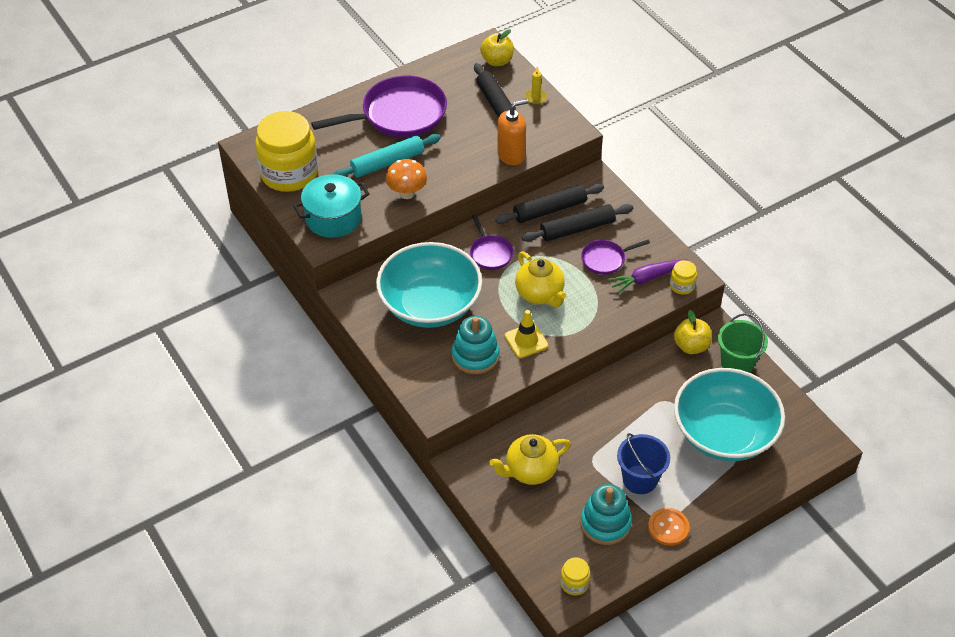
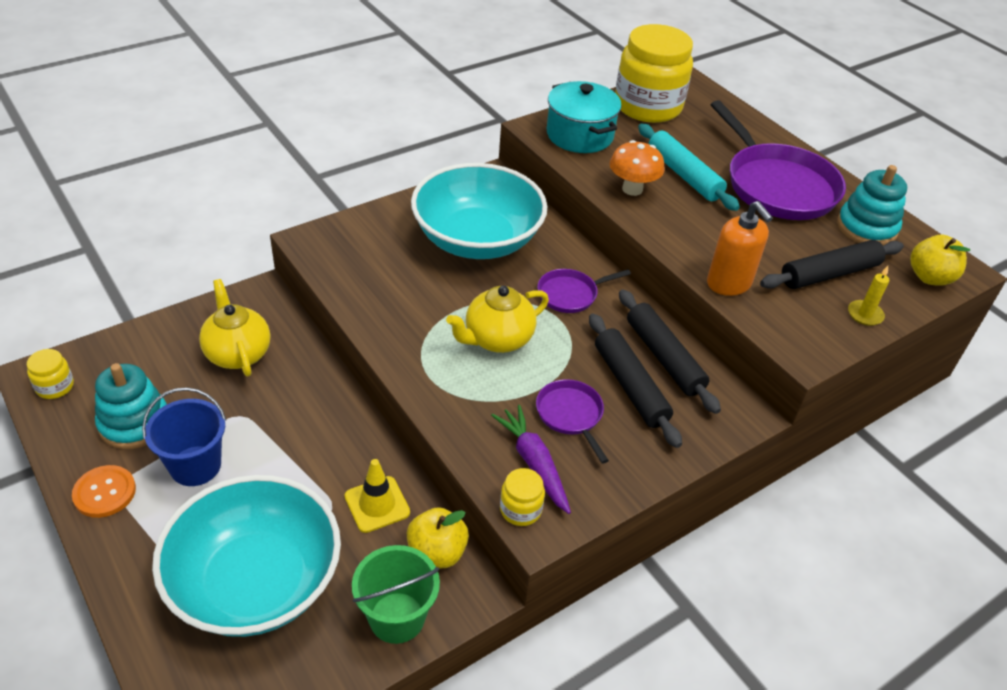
camera: 85 degrees right, 5 degrees down
turquoise stacking toy [452,316,500,374] -> turquoise stacking toy moved to [837,165,907,246]
yellow traffic cone [505,310,548,358] -> yellow traffic cone moved to [345,459,410,533]

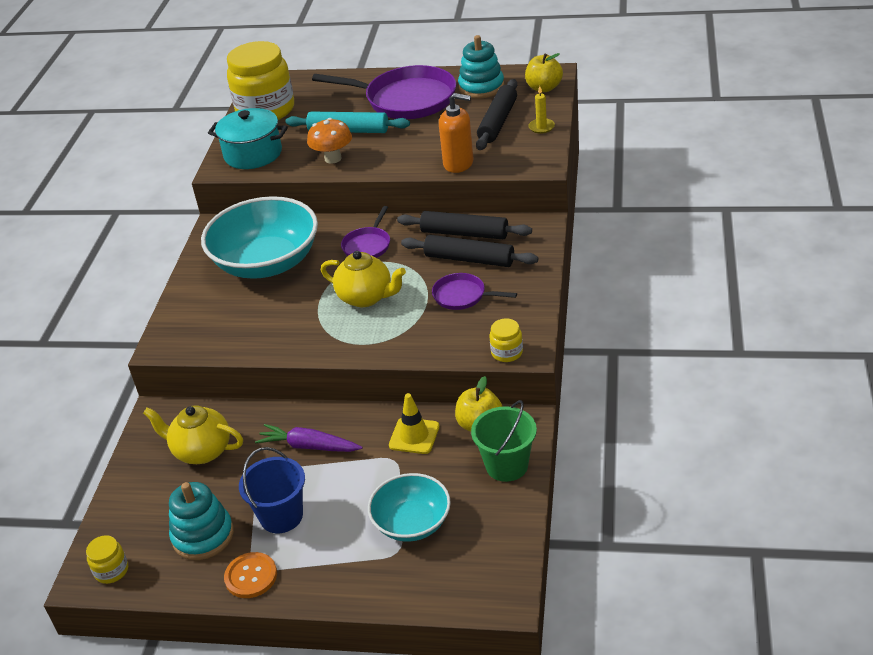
camera: 40 degrees left, 5 degrees down
turquoise bowl [152,475,341,637] -> turquoise bowl [368,473,451,542], size x0.58
yellow teapot [446,286,549,353] -> yellow teapot turned 75 degrees counterclockwise [321,251,406,307]
purple carrot [491,405,571,514] -> purple carrot moved to [255,424,362,452]

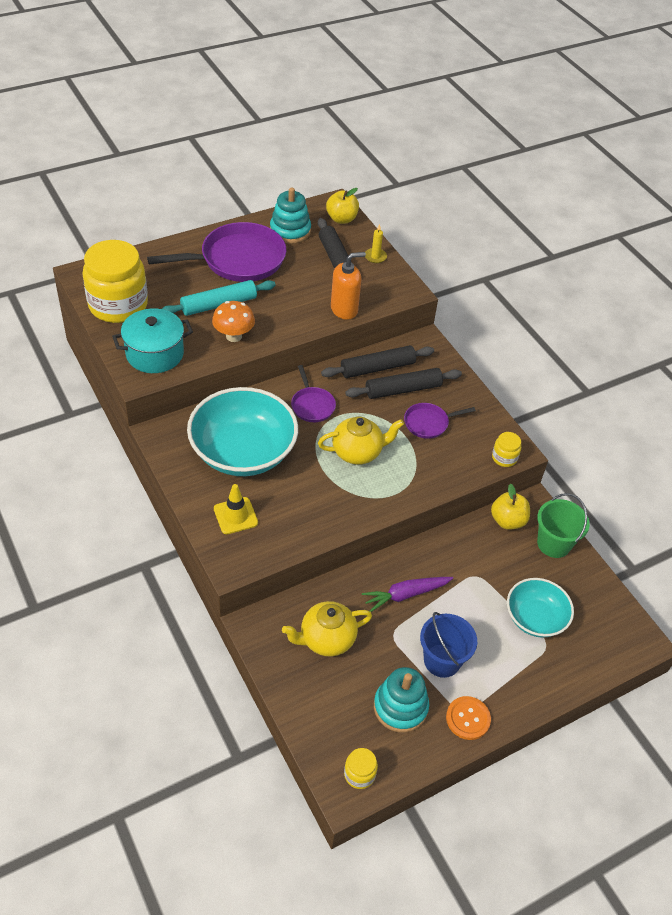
camera: 45 degrees left, 10 degrees up
yellow traffic cone [389,393,440,454] -> yellow traffic cone moved to [214,484,258,534]

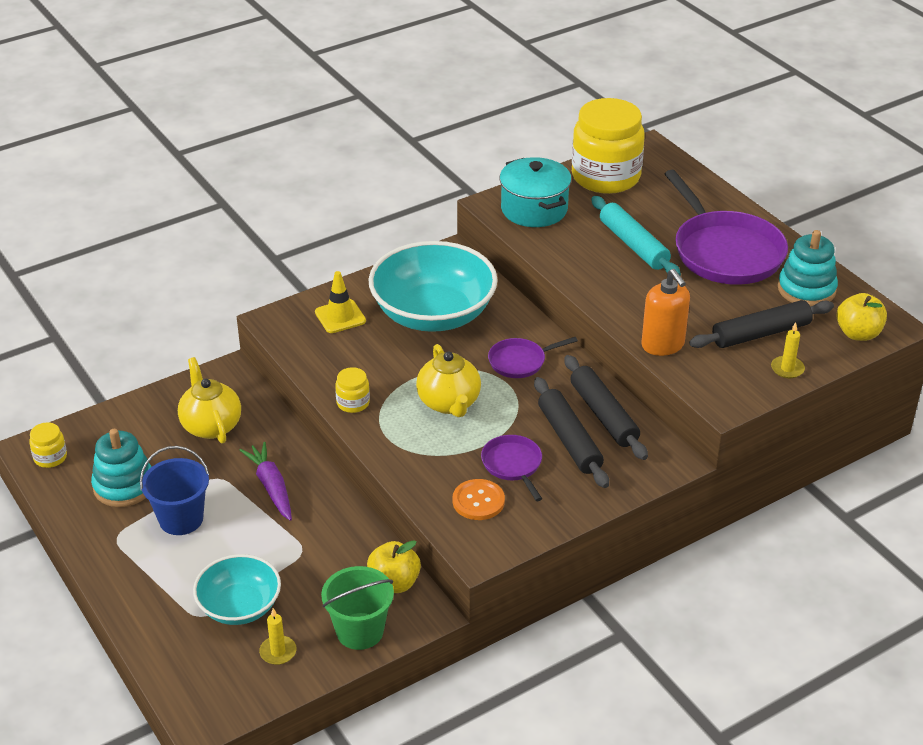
camera: 90 degrees right, 10 degrees down
orange mushroom [212,301,255,342] -> none
orange button [446,696,491,740] -> orange button moved to [453,479,505,520]
yellow jar [492,432,521,467] -> yellow jar moved to [335,367,370,413]
none -> yellow candle [259,608,297,665]

